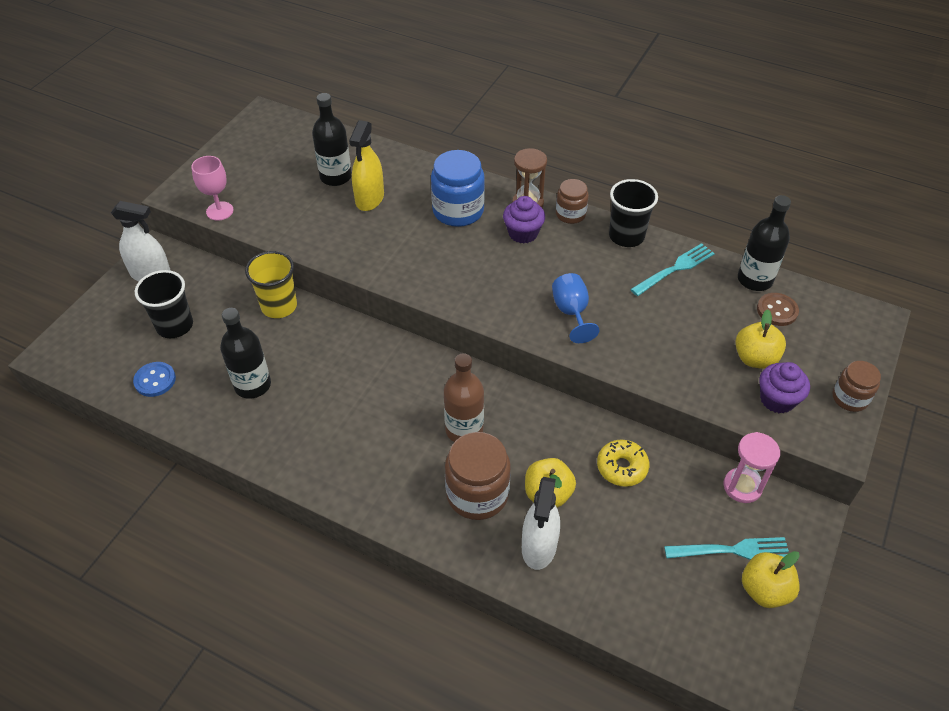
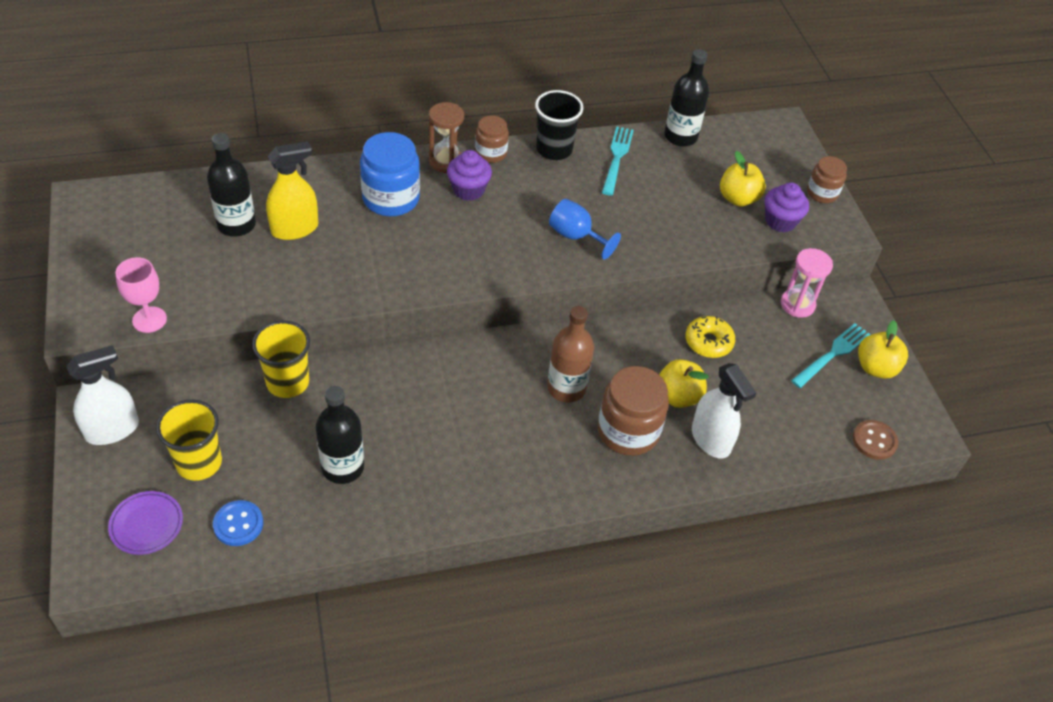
camera: 45 degrees left, 0 degrees up
black cup [135,270,193,338] -> yellow cup [156,400,222,481]
yellow spray bottle [349,120,384,211] -> yellow spray bottle turned 90 degrees counterclockwise [266,141,318,240]
brown button [757,293,799,326] -> brown button moved to [853,420,898,460]
none -> purple plate [108,491,183,555]

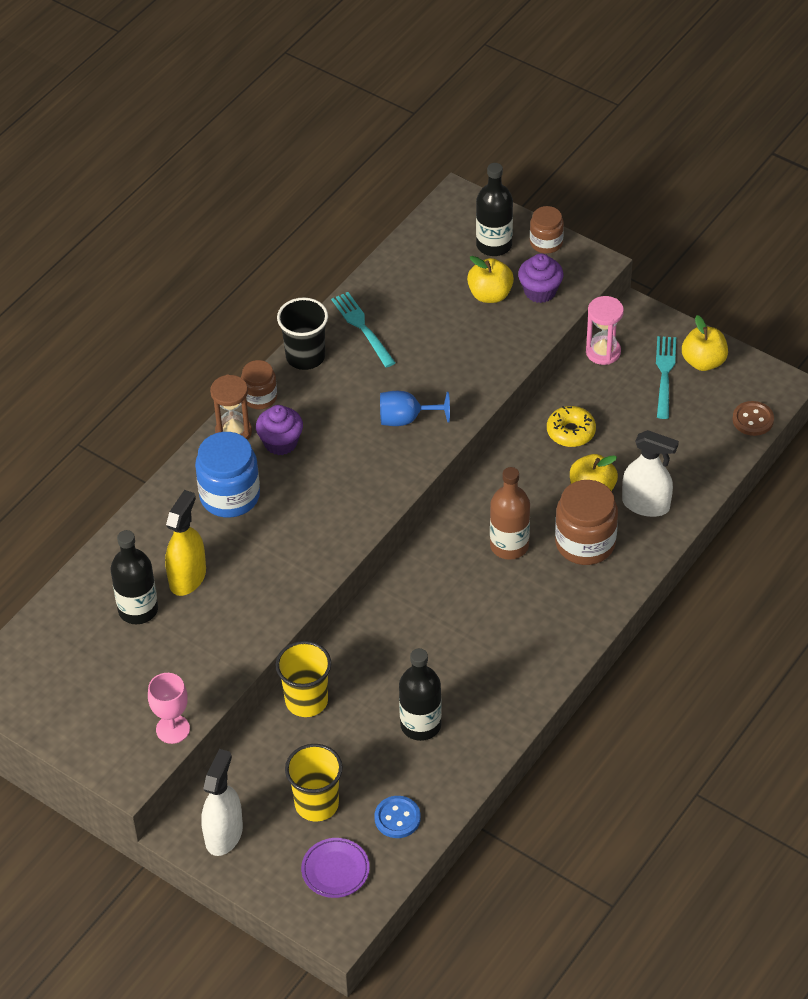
camera: 35 degrees left, 0 degrees up
black bottle [665,49,709,147] -> black bottle moved to [476,163,513,256]

